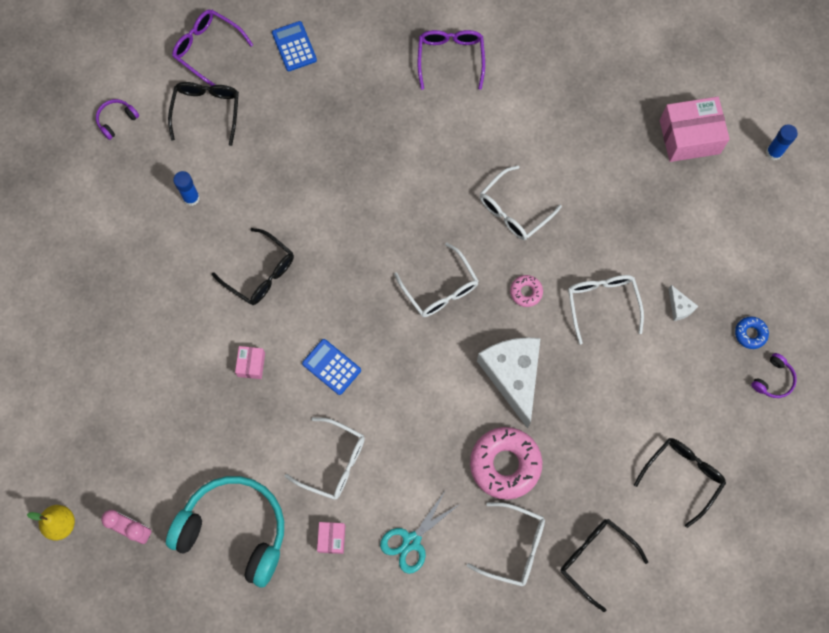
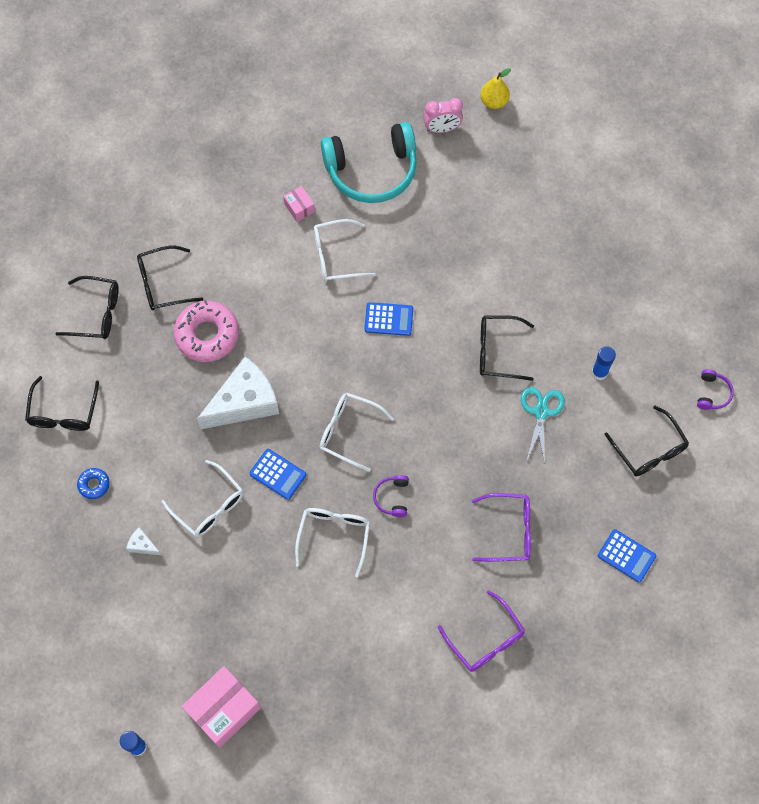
camera: 145 degrees right, 5 degrees down
purple glasses [172,9,253,86] -> purple glasses moved to [472,493,531,562]
pink box [235,346,265,379] -> none
turquoise scissors [380,491,460,574] -> turquoise scissors moved to [521,387,565,464]
white glasses [467,502,545,587] -> black glasses [137,246,203,310]
white cheese [477,337,541,428] -> white cheese turned 75 degrees counterclockwise [197,357,279,429]
pink donut [510,275,543,307] -> blue calculator [249,449,306,500]
blue donut [735,317,769,349] -> blue donut moved to [77,468,110,499]
purple headphones [751,353,797,398] -> purple headphones moved to [373,475,409,517]

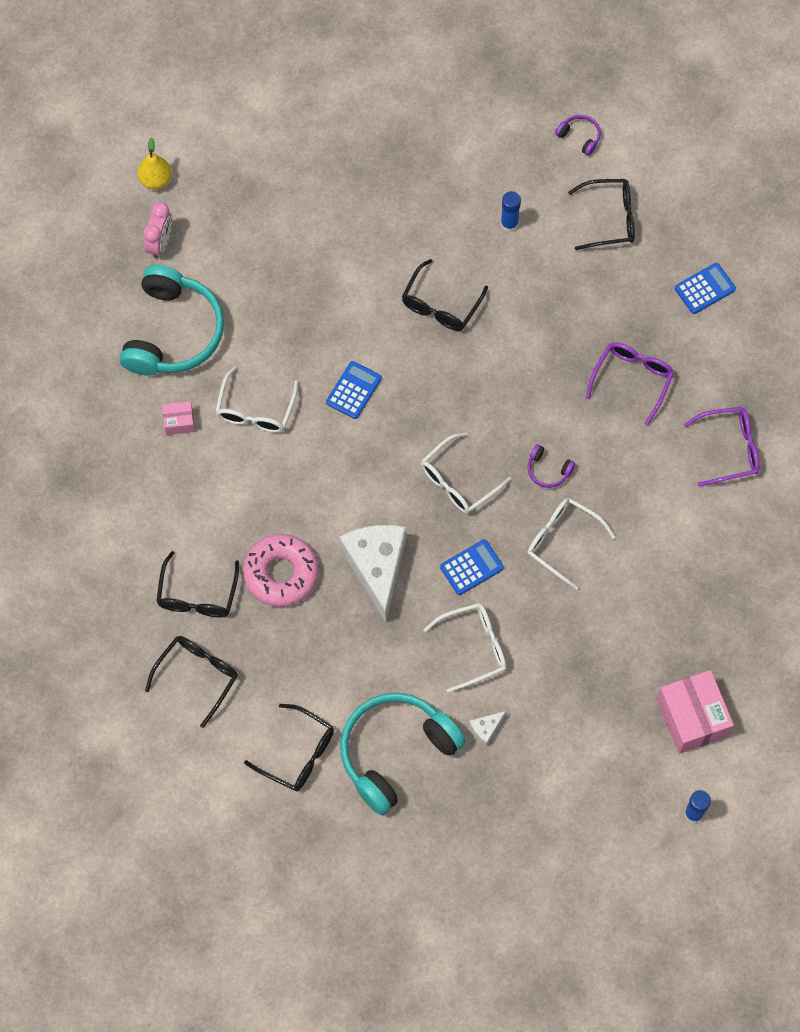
camera: 65 degrees left, 0 degrees up
blue donut [77,468,110,499] -> turquoise headphones [340,693,466,815]
turquoise scissors [521,387,565,464] -> none

